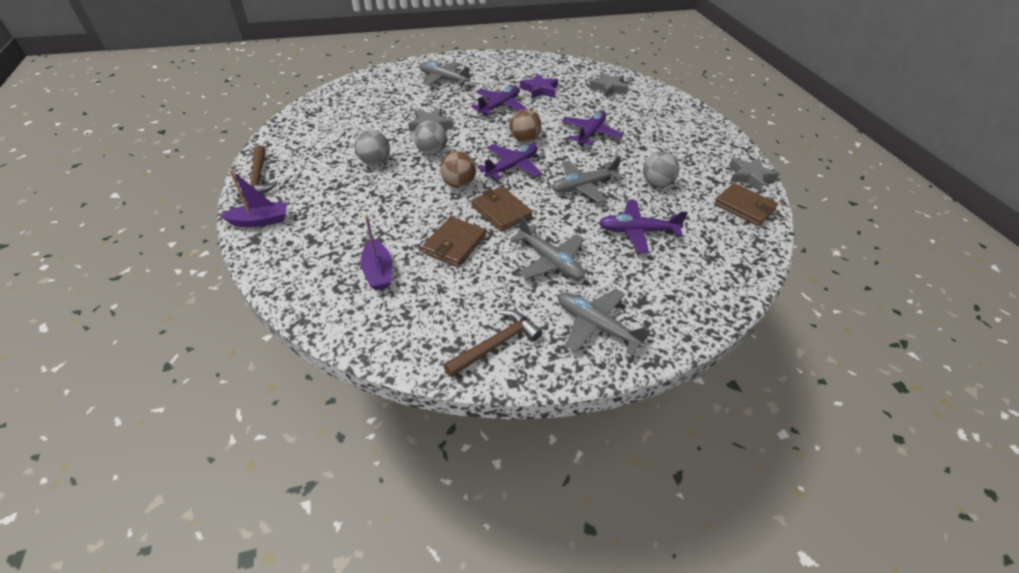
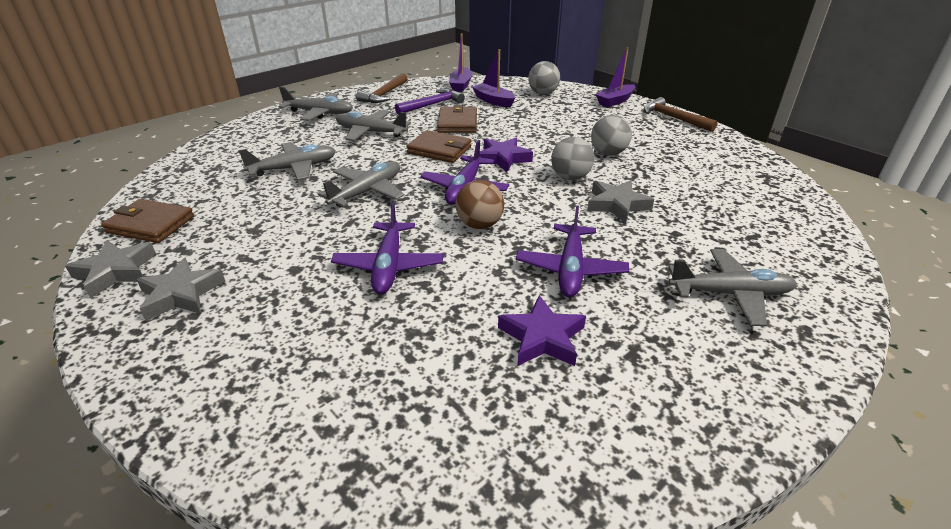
camera: 155 degrees right, 10 degrees down
brown ball [440,151,476,188] -> purple star [480,138,533,172]
grey star [589,72,628,97] -> grey star moved to [136,257,226,321]
purple plane [598,200,688,253] -> grey plane [238,142,336,180]
grey ball [643,151,679,187] -> grey ball moved to [528,61,560,95]
none -> purple hammer [395,88,465,115]
none -> purple boat [449,33,472,92]

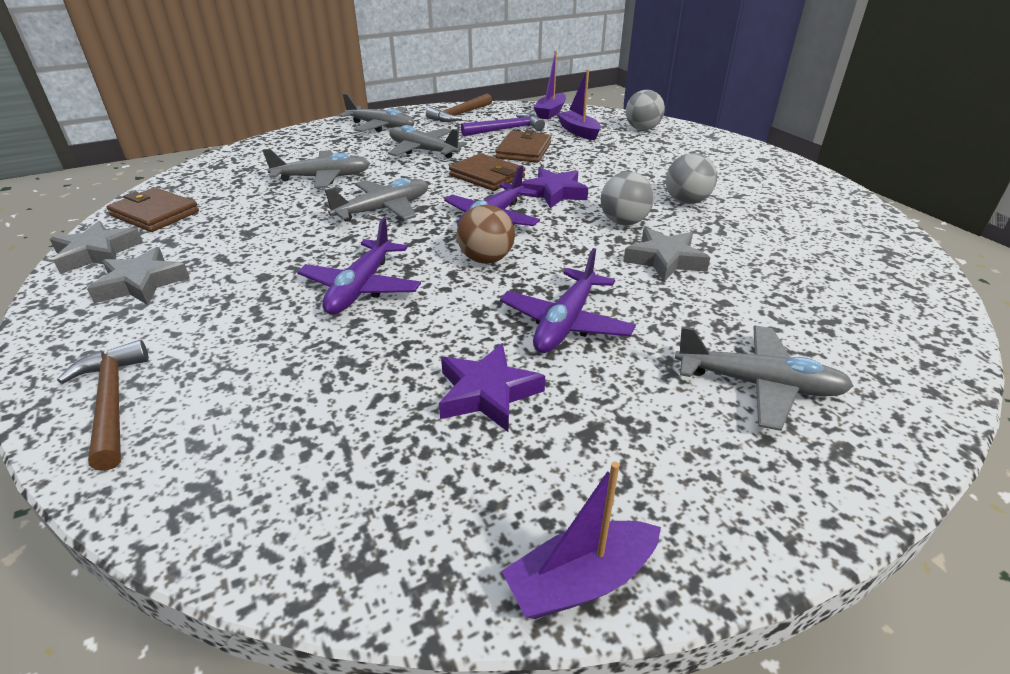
camera: 15 degrees right, 0 degrees up
purple boat [595,47,635,107] -> purple boat moved to [502,462,661,619]
brown hammer [644,97,718,132] -> brown hammer moved to [57,340,149,471]

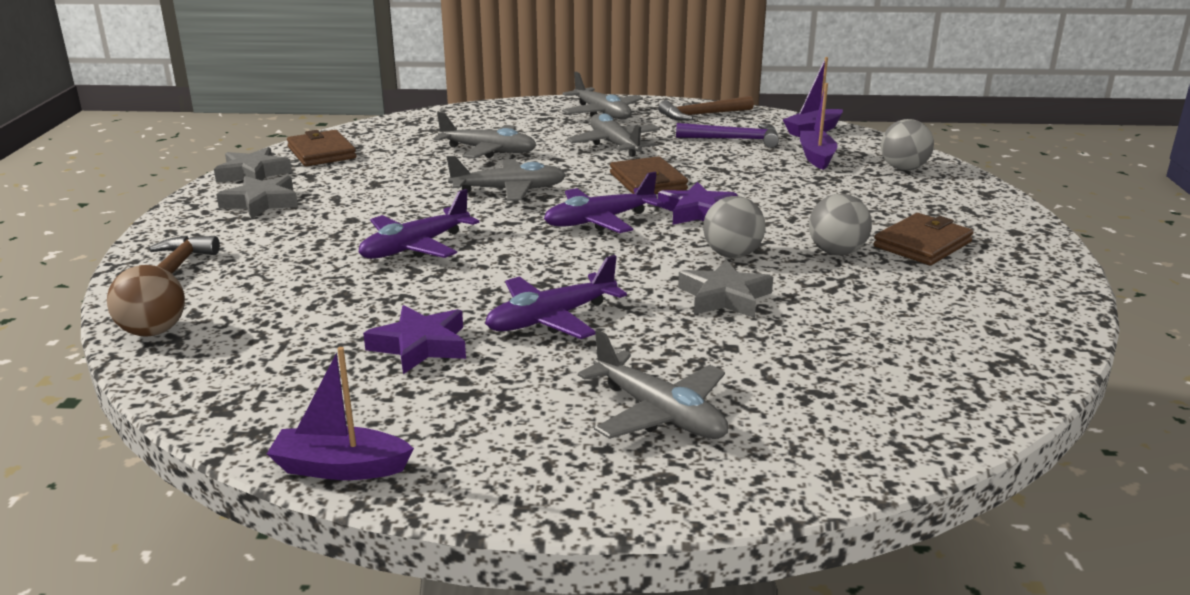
camera: 30 degrees right, 10 degrees down
brown ball [457,205,515,264] -> brown ball moved to [107,265,185,337]
brown wallet [495,130,551,163] -> brown wallet moved to [874,213,974,265]

